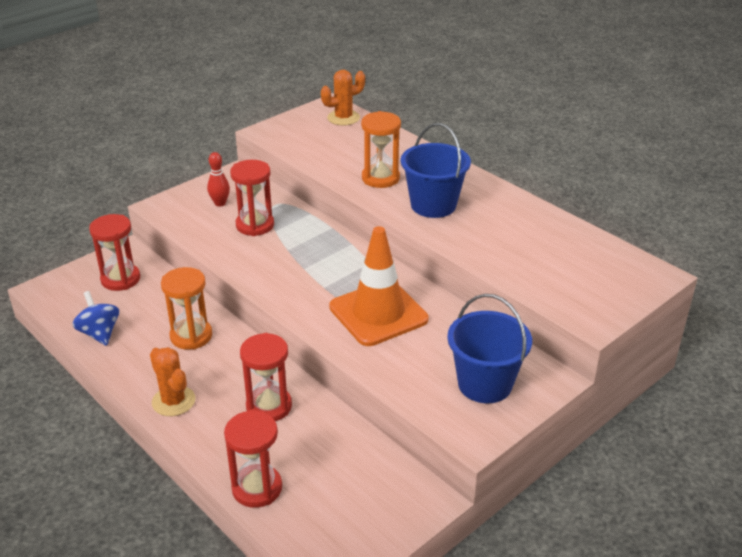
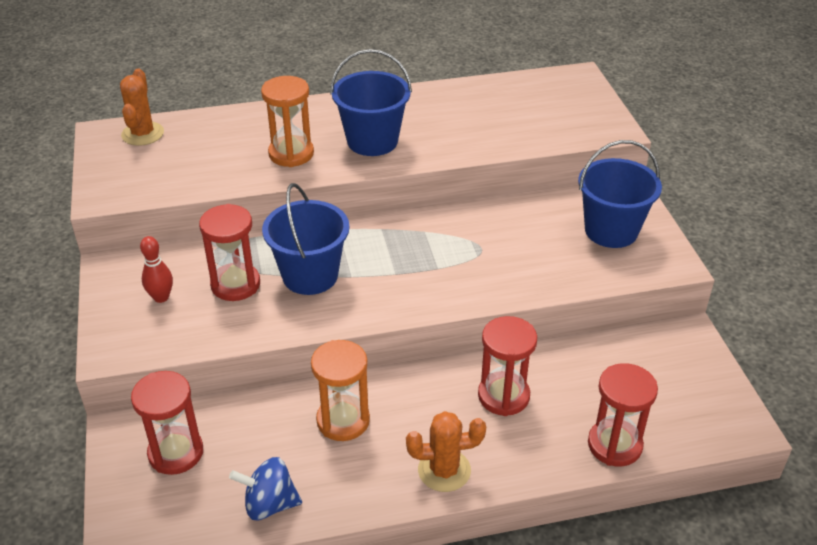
camera: 60 degrees left, 5 degrees up
orange traffic cone [329,226,428,346] -> none
none -> blue bucket [262,183,349,295]

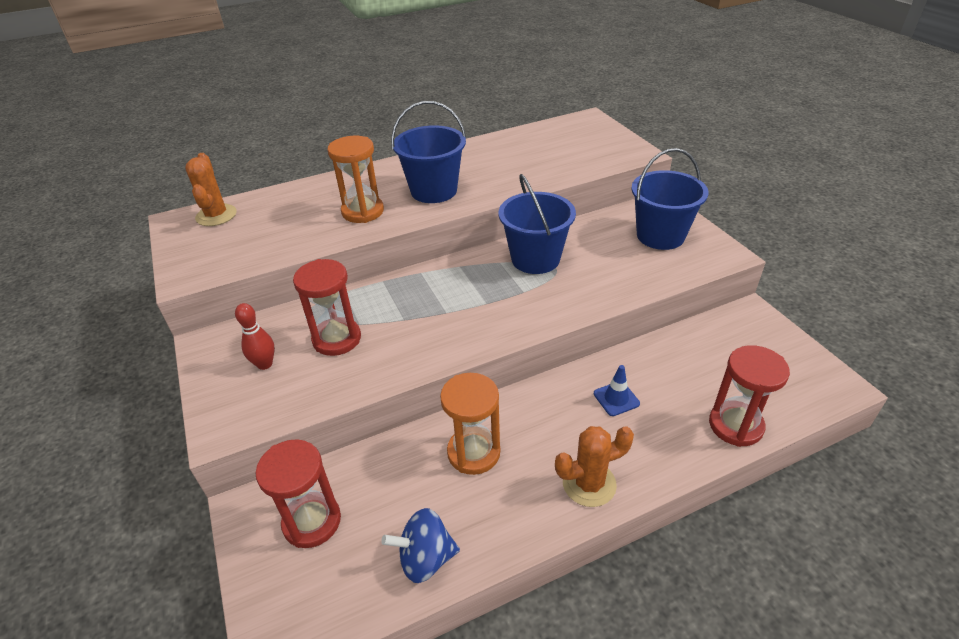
camera: 10 degrees left, 0 degrees up
blue bucket [262,183,349,295] -> blue bucket moved to [499,174,576,274]
red hourglass [478,316,537,416] -> blue traffic cone [594,365,640,416]

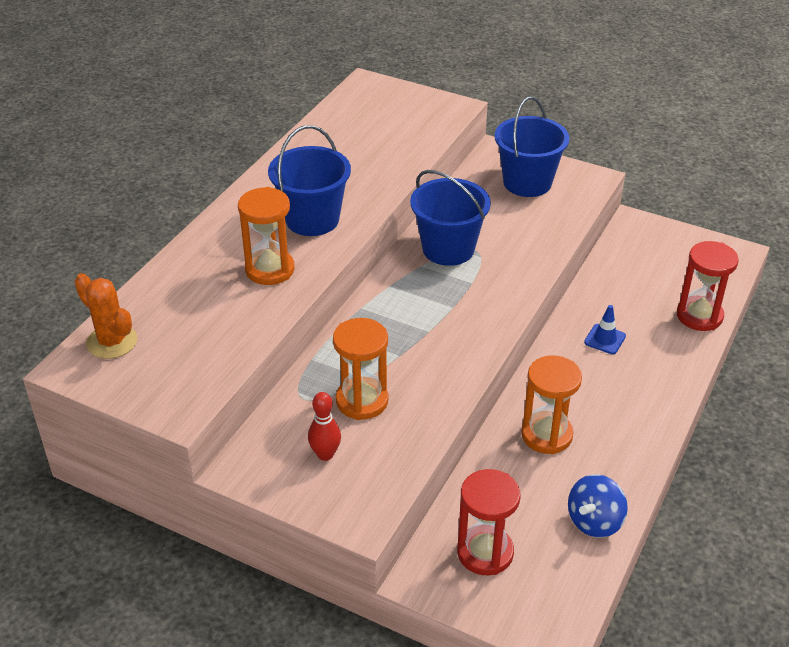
camera: 40 degrees left, 0 degrees up
red hourglass [293,259,361,356] -> orange hourglass [333,318,388,420]
orange cactus [555,426,634,507] -> none

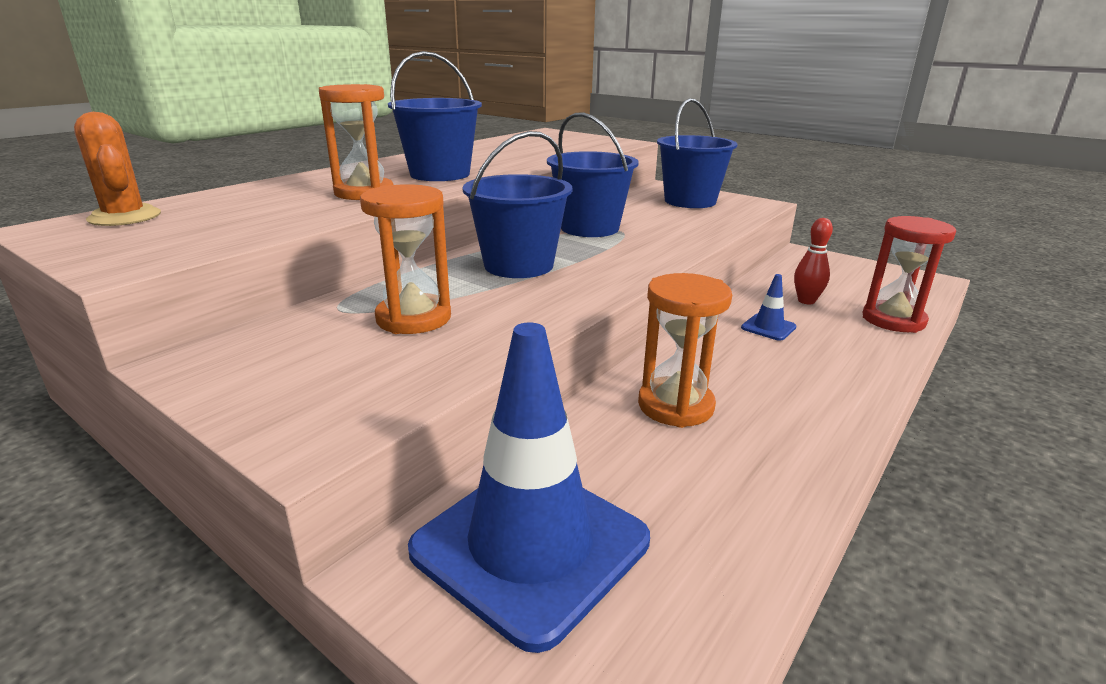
camera: 10 degrees right, 15 degrees down
red bowling pin [308,392,341,461] -> red bowling pin moved to [794,218,833,305]
red hourglass [457,469,521,575] -> blue traffic cone [408,322,650,653]
blue spinning top [568,474,628,538] -> none
none -> blue bucket [462,131,573,278]

